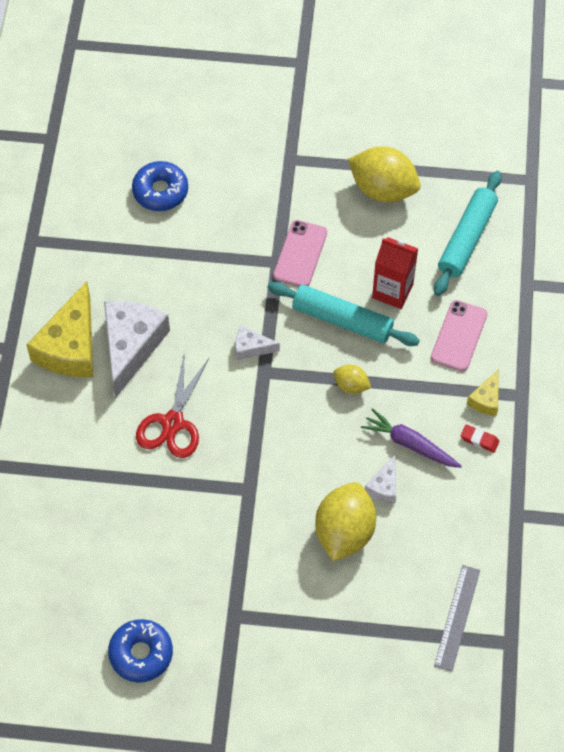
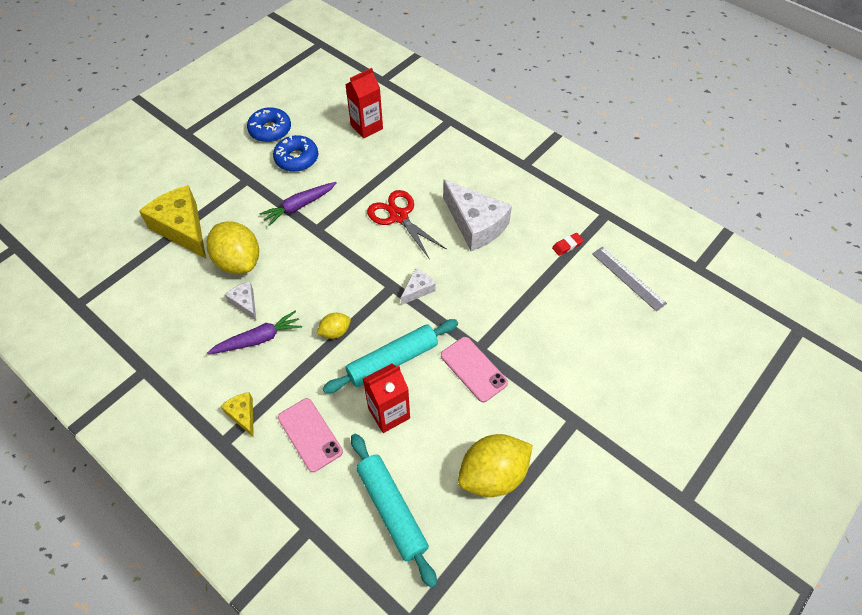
camera: 125 degrees right, 5 degrees down
yellow cheese [27,281,93,377] -> yellow cheese moved to [139,185,206,259]
blue donut [132,161,188,211] -> blue donut moved to [273,135,318,172]
grey ruler [434,565,480,672] -> grey ruler moved to [592,247,667,312]
red eraser [461,424,499,453] -> red eraser moved to [552,233,584,256]
none -> purple carrot [259,182,337,226]
none -> red carton [345,68,383,138]

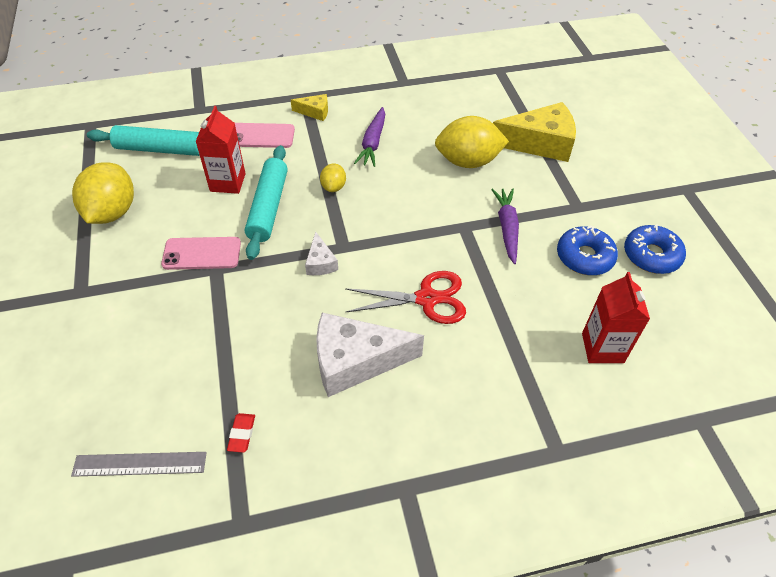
camera: 125 degrees right, 5 degrees down
white cheese [225,282,256,320] -> none

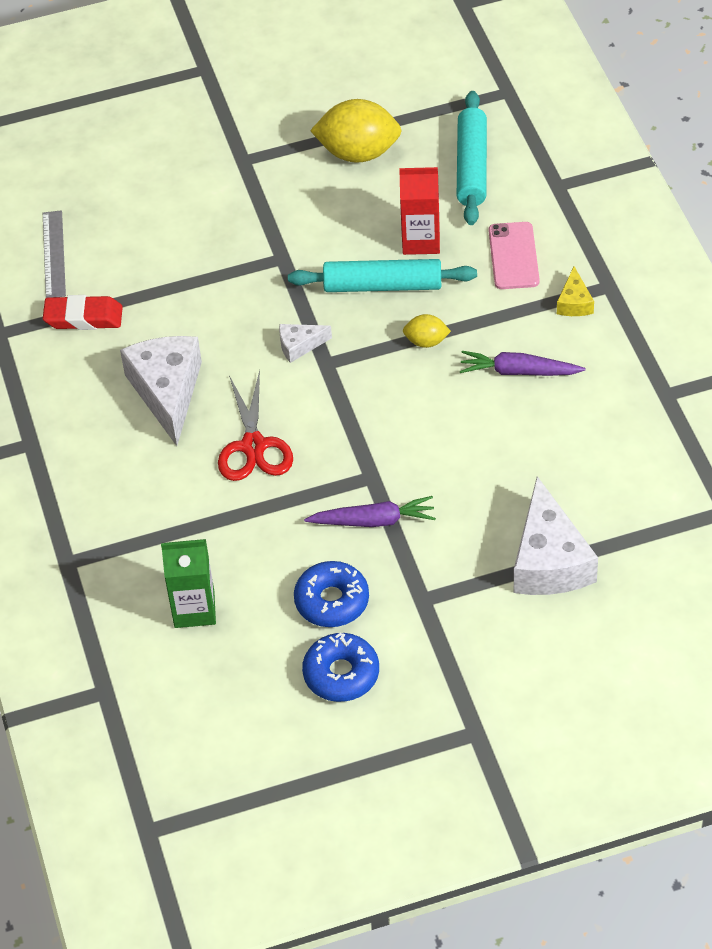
camera: 90 degrees right, 0 degrees up
pink phone [161,237,241,270] -> none
red eraser [227,413,255,453] -> red eraser [43,295,123,330], size x1.81
yellow lemon [435,116,509,168] -> none
yellow cheese [493,102,576,162] -> white cheese [514,476,598,595]
red carton [582,272,650,363] -> green carton [161,539,216,628]

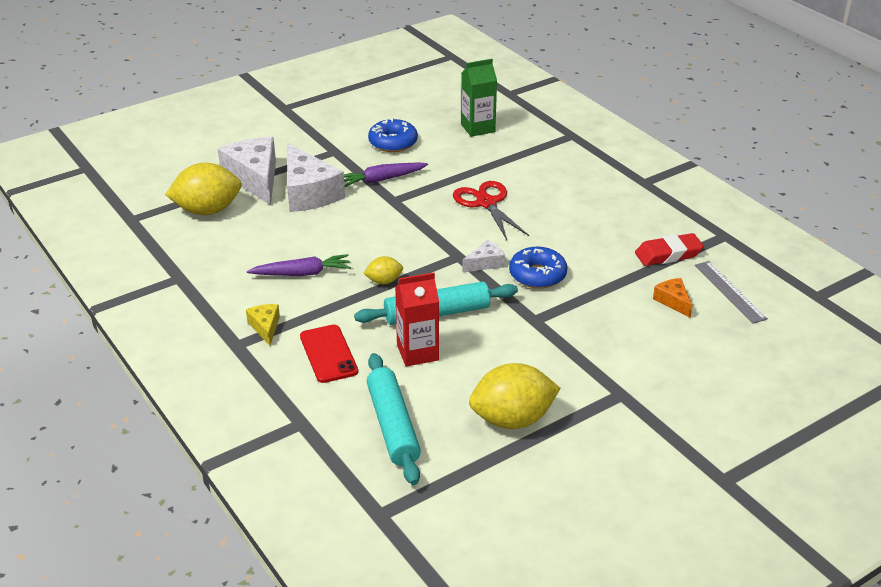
camera: 160 degrees right, 15 degrees down
white cheese [120,336,202,446] -> white cheese moved to [287,143,345,212]
blue donut [302,632,379,702] -> blue donut moved to [509,247,568,289]
pink phone [489,222,540,289] -> red phone [300,325,358,383]
none -> yellow lemon [165,163,242,215]
none -> orange cheese [653,278,692,318]

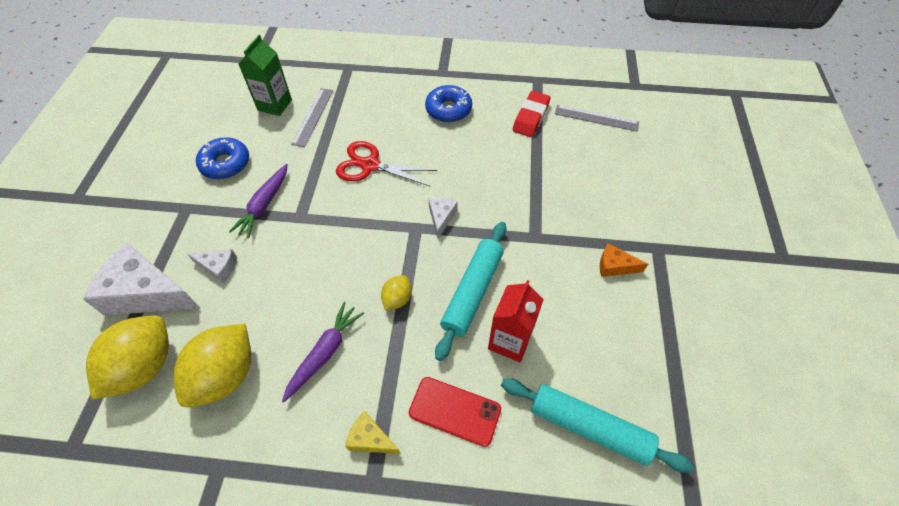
camera: 50 degrees left, 20 degrees up
white cheese [287,143,345,212] -> white cheese [187,249,237,283], size x0.48
yellow lemon [469,363,561,429] -> yellow lemon moved to [173,324,251,408]
blue donut [509,247,568,289] -> blue donut moved to [425,85,472,122]
orange cheese [653,278,692,318] -> orange cheese moved to [600,243,648,277]
none -> grey ruler [291,88,333,147]

